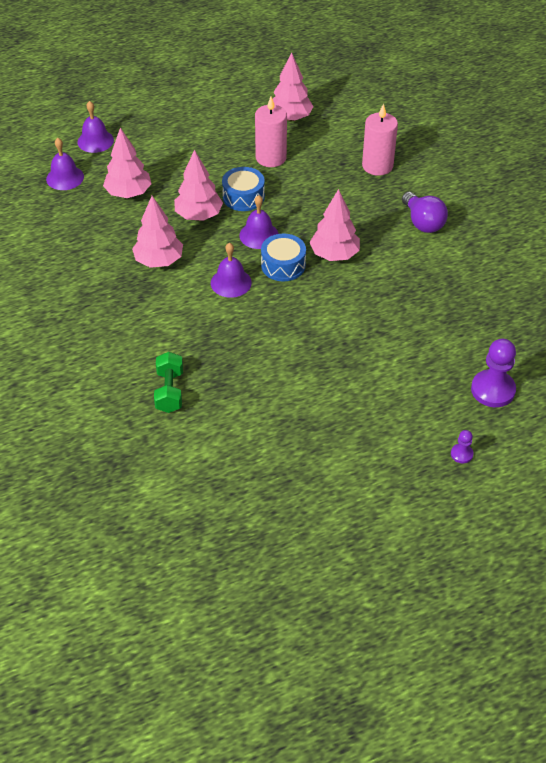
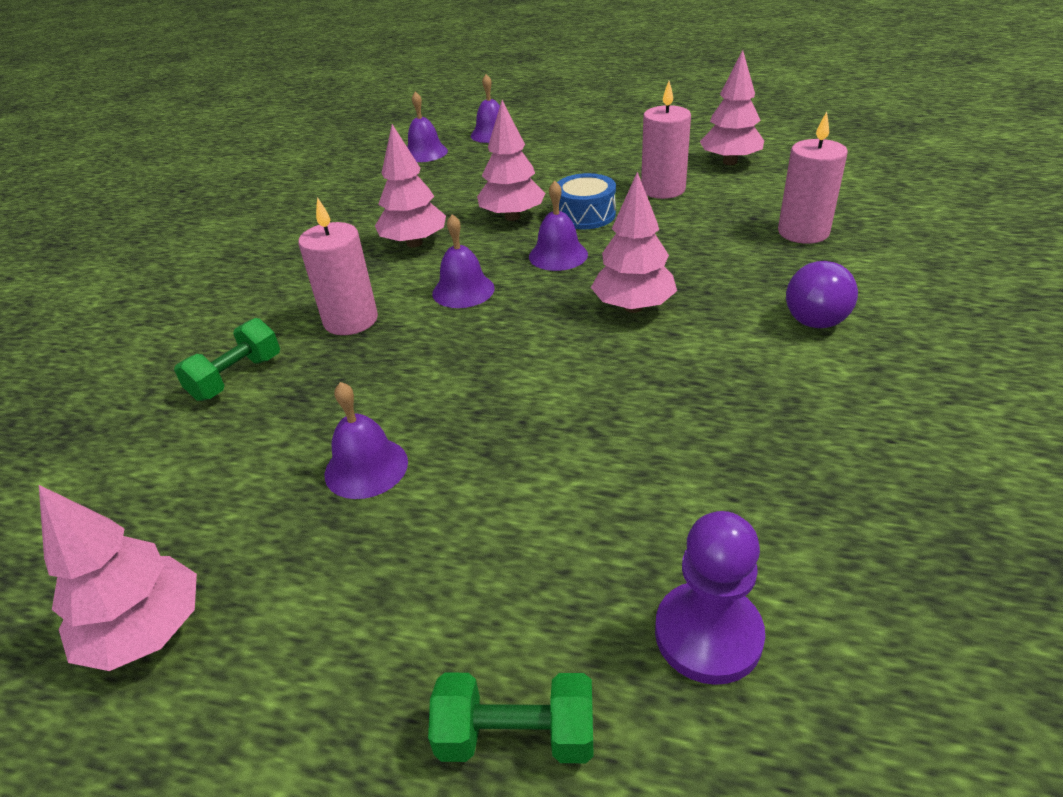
camera: 40 degrees right, 10 degrees down
pink tree [103,128,152,198] -> pink tree moved to [39,485,197,671]
blue drum [261,234,306,281] -> none
purple pawn [451,430,474,464] -> green dumbbell [428,673,594,763]
none -> pink candle [298,197,378,335]
none -> purple bell [325,382,408,499]

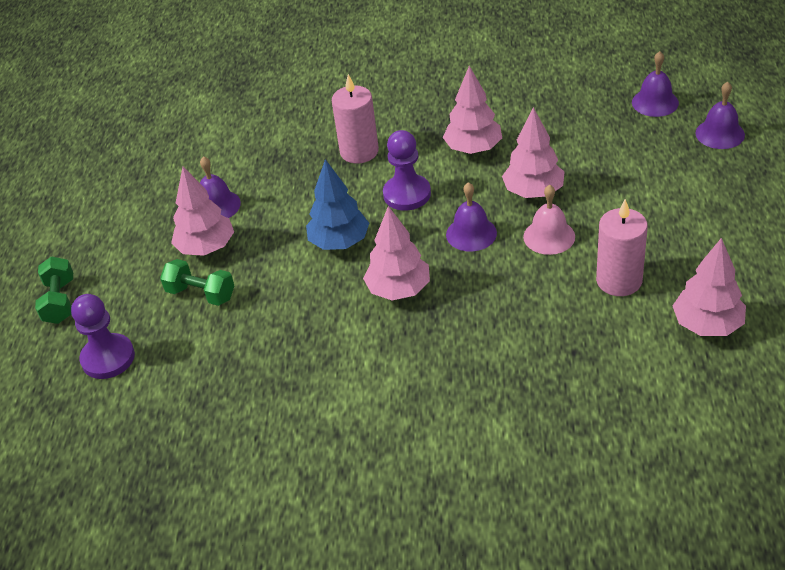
camera: 80 degrees right, 5 degrees up
pink tree [39,485,197,671] -> pink tree moved to [171,167,234,256]
green dumbbell [174,318,280,401] -> green dumbbell moved to [160,259,234,306]
purple bell [432,214,495,308] -> purple pawn [383,130,431,211]
blue drum [557,173,616,229] -> pink bell [523,185,575,255]
pink candle [778,112,848,244] -> none
purple light bulb [786,261,858,328] -> none
none -> blue tree [306,159,369,250]

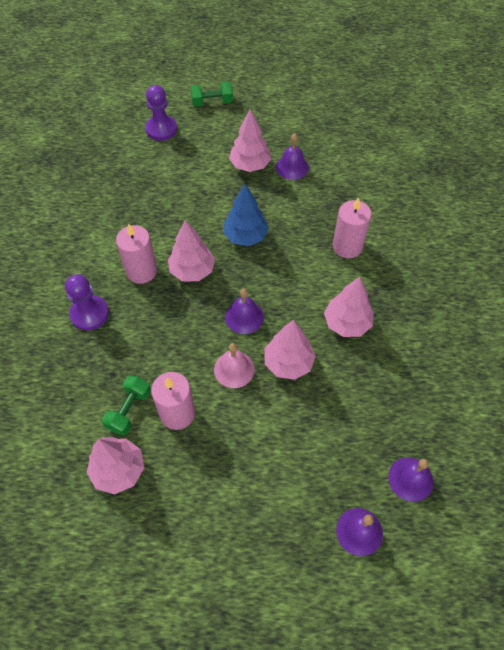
camera: 85 degrees right, 15 degrees up
green dumbbell [160,259,234,306] -> green dumbbell moved to [102,375,151,436]
purple pawn [383,130,431,211] -> purple pawn moved to [65,274,109,331]
none -> pink candle [116,224,157,284]

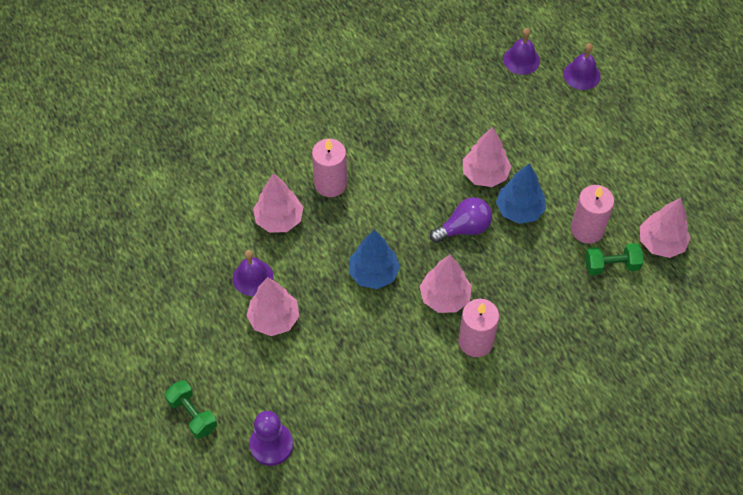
camera: 120 degrees left, 0 degrees up
purple pawn [65,274,109,331] -> none
pink bell [214,343,255,388] -> blue tree [496,163,546,224]
purple bell [225,288,264,334] -> purple light bulb [430,197,492,243]
pink tree [324,277,374,337] -> pink tree moved to [253,173,303,233]

